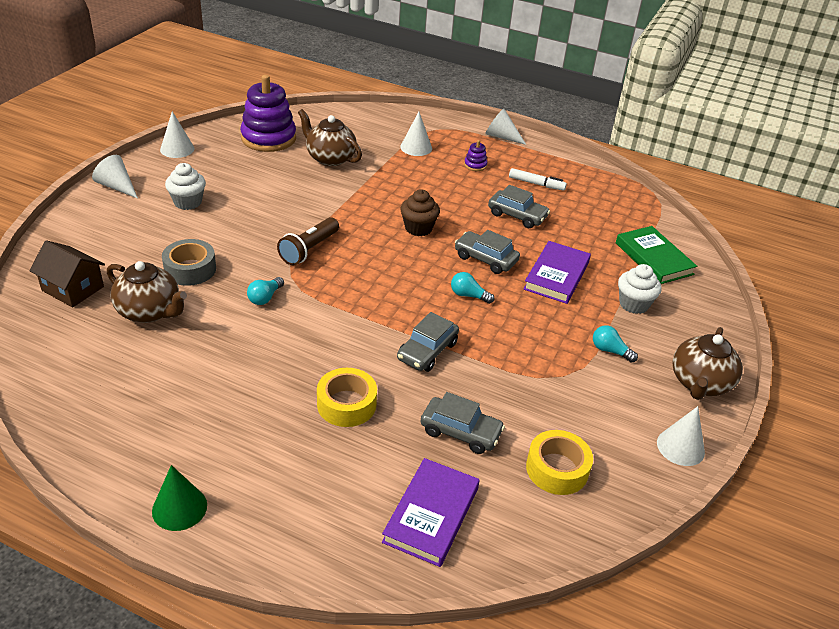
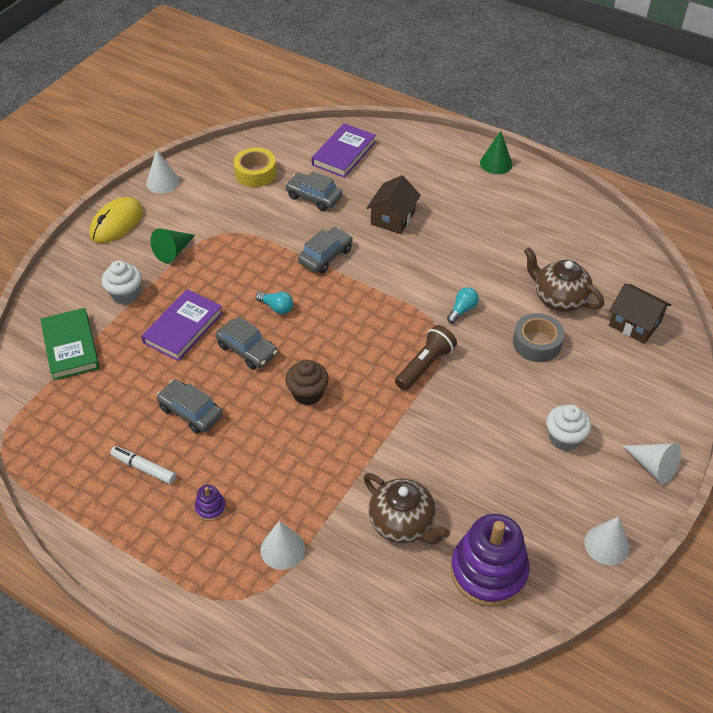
camera: 170 degrees left, 10 degrees up
yellow tape [317,368,377,427] -> brown house [366,175,421,234]
white cone [485,108,526,145] -> none
turquoise light bulb [593,325,638,363] -> green cone [150,228,195,263]
brown teapot [672,327,743,400] -> yellow mouse [89,197,143,243]

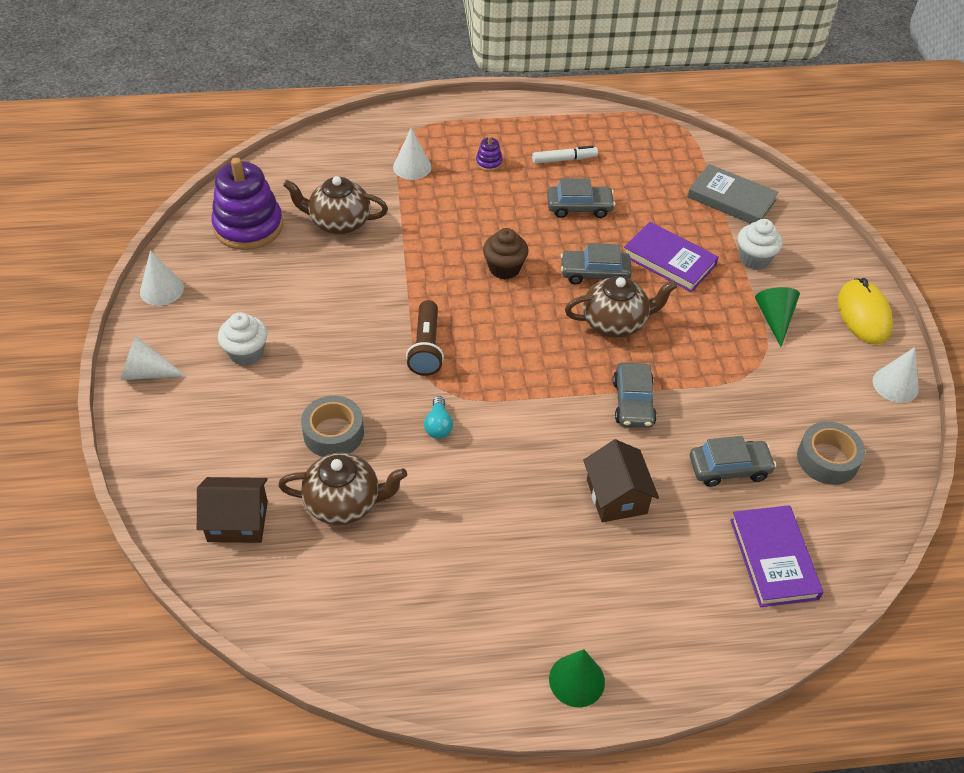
camera: 140 degrees right, 0 degrees up
green book [40,308,100,380] -> grey book [687,164,778,224]
purple book [141,289,223,361] -> purple book turned 45 degrees counterclockwise [624,222,719,292]
yellow tape [234,147,277,187] -> grey tape [797,421,865,485]
turquoise light bulb [256,292,293,314] -> brown teapot [565,276,677,338]

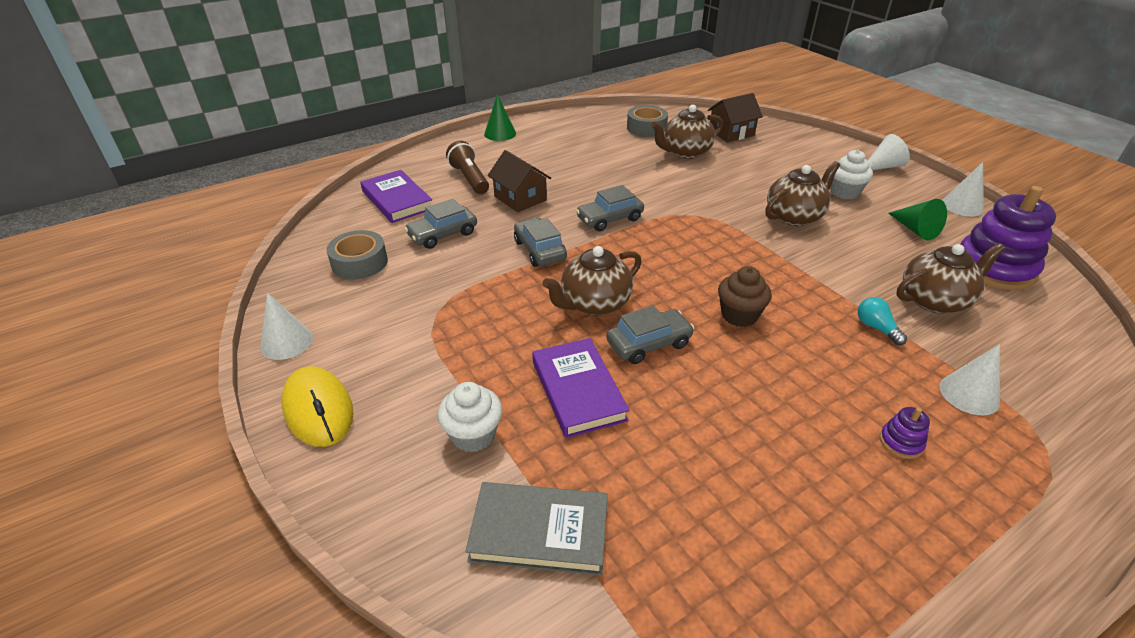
camera: 155 degrees right, 10 degrees down
grey tape [301,395,364,457] -> grey tape moved to [627,105,668,137]
brown flashlight [406,300,444,376] -> brown flashlight moved to [446,141,489,194]
turquoise light bulb [424,396,453,439] -> turquoise light bulb moved to [858,297,907,345]
white marker [532,146,598,164] -> none
grey car [547,178,615,218] -> grey car moved to [576,185,644,231]
purple book [624,222,719,292] -> purple book turned 60 degrees clockwise [532,338,630,438]
green cone [755,287,800,347] -> green cone moved to [888,199,947,240]
none -> brown teapot [765,161,840,226]

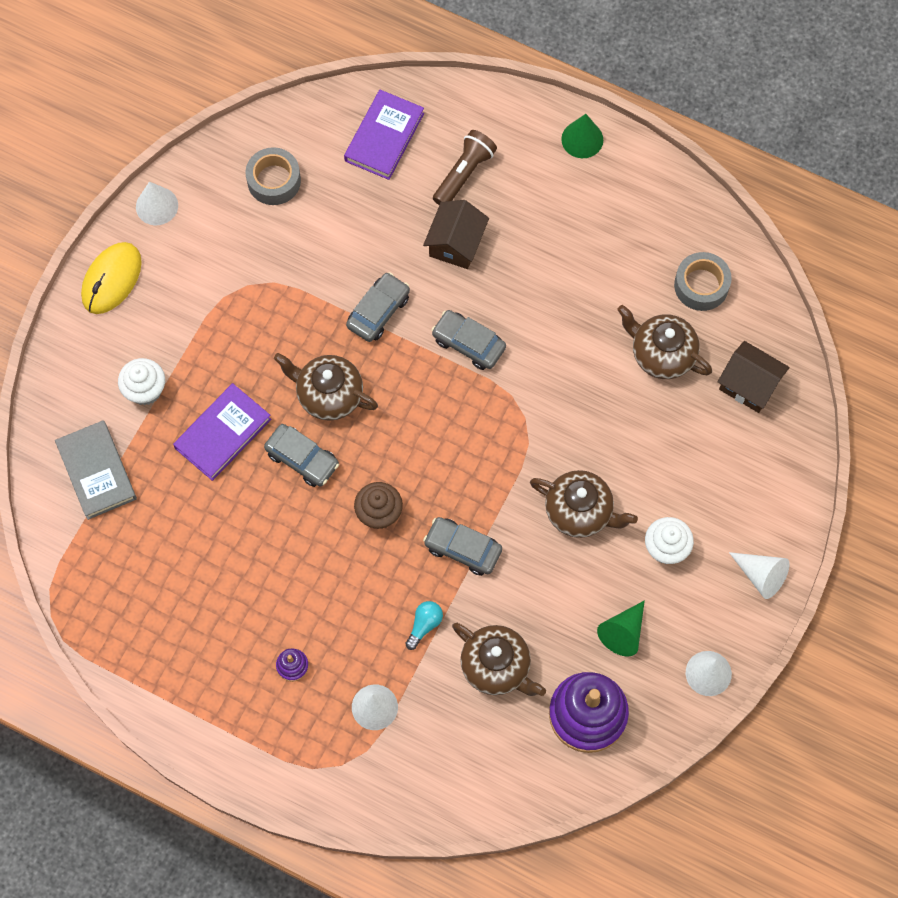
camera: 60 degrees right, 30 degrees up
grey car [404,199,477,249] -> grey car moved to [423,517,502,576]

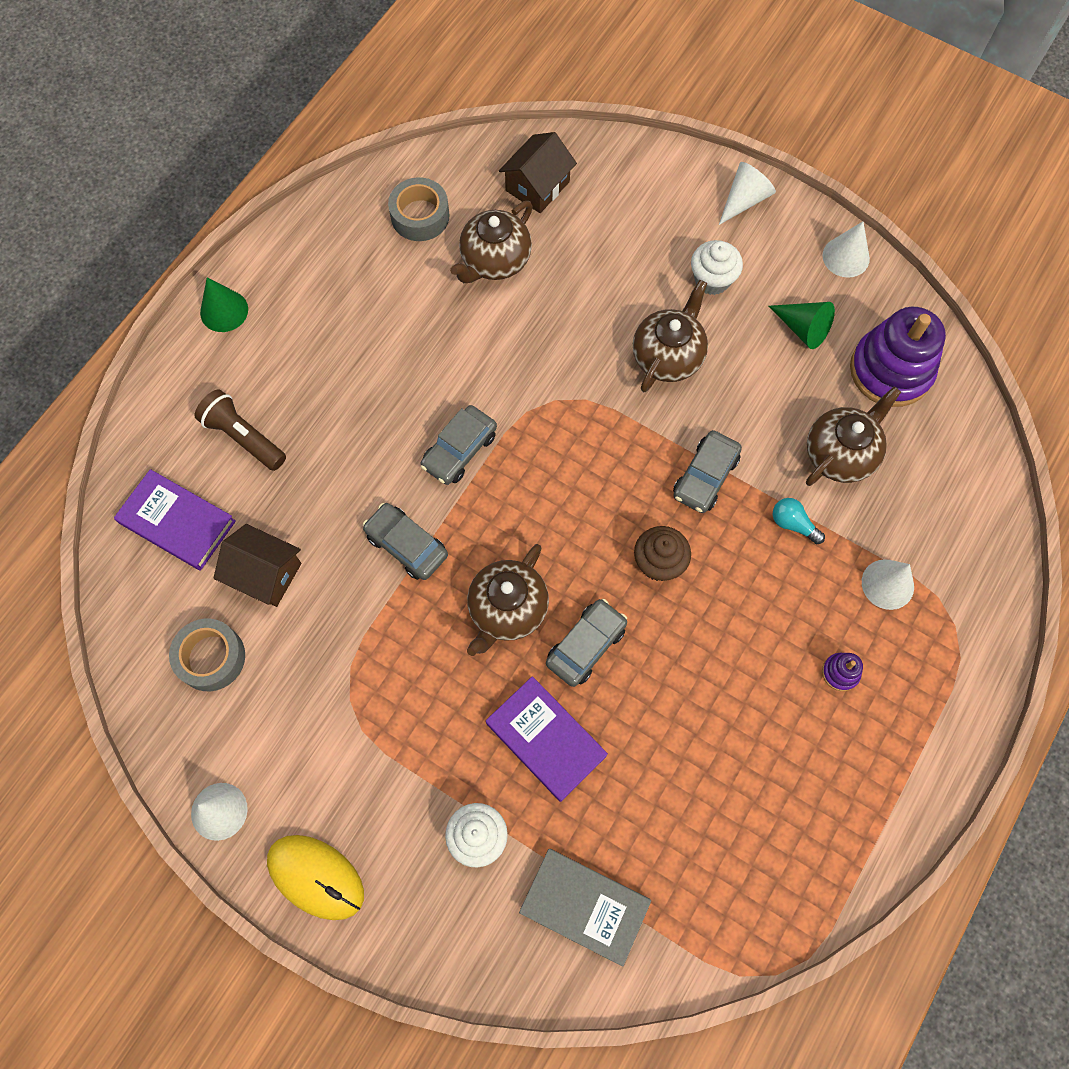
camera: 85 degrees left, 0 degrees up
grey book [55,420,137,520] -> grey book turned 45 degrees clockwise [519,849,651,967]
brown house [423,200,489,269] -> brown house moved to [213,524,302,607]

